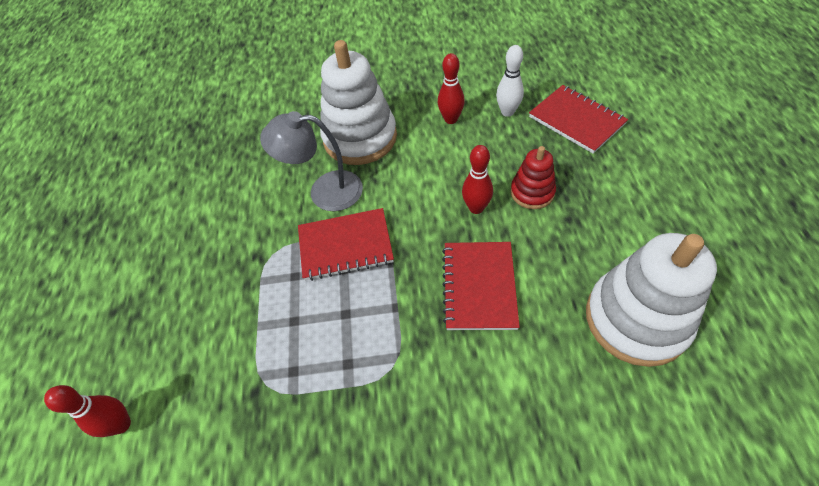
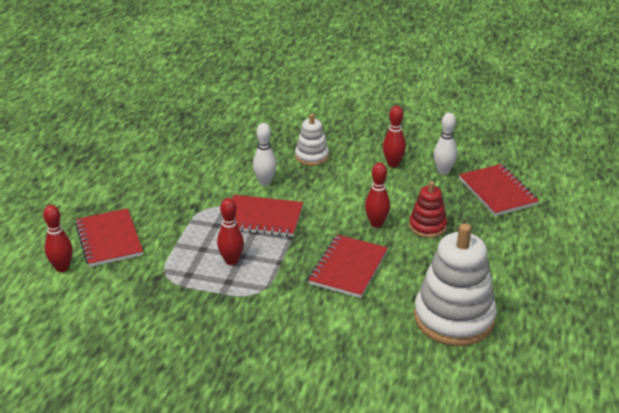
camera: 15 degrees right, 20 degrees down
grey lamp [260,111,363,211] -> white bowling pin [253,123,277,186]
white stacking toy [320,40,397,165] -> white stacking toy [295,114,329,166], size x0.52
none -> red notebook [75,208,143,267]
none -> red bowling pin [217,198,244,265]

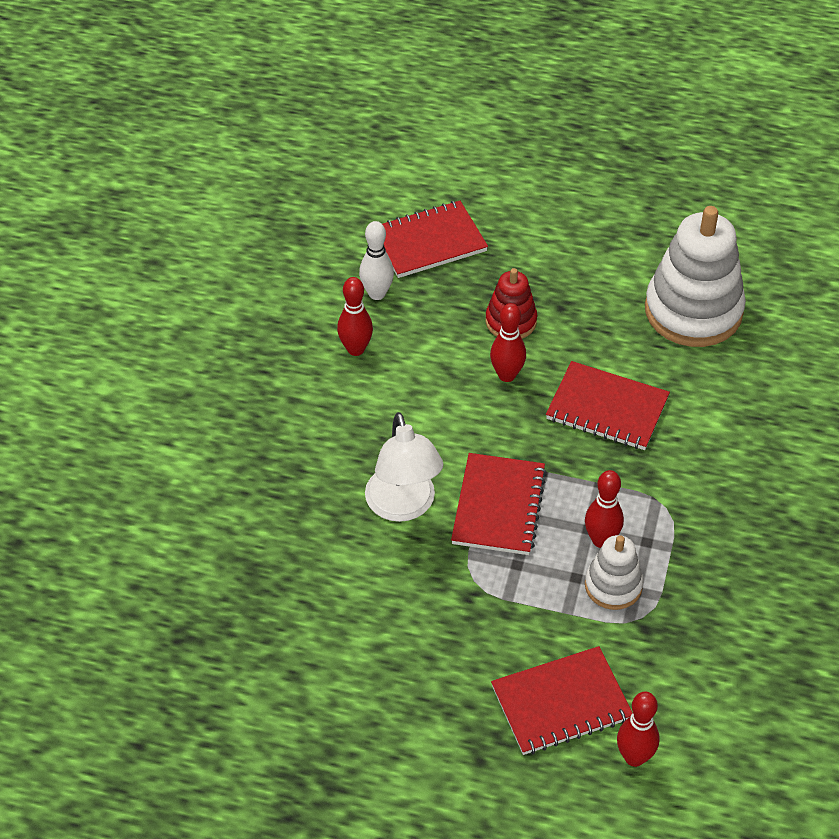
camera: 90 degrees left, 15 degrees up
white bowling pin [253,123,277,186] -> white lamp [365,412,443,522]
white stacking toy [295,114,329,166] -> white stacking toy moved to [585,535,643,610]

